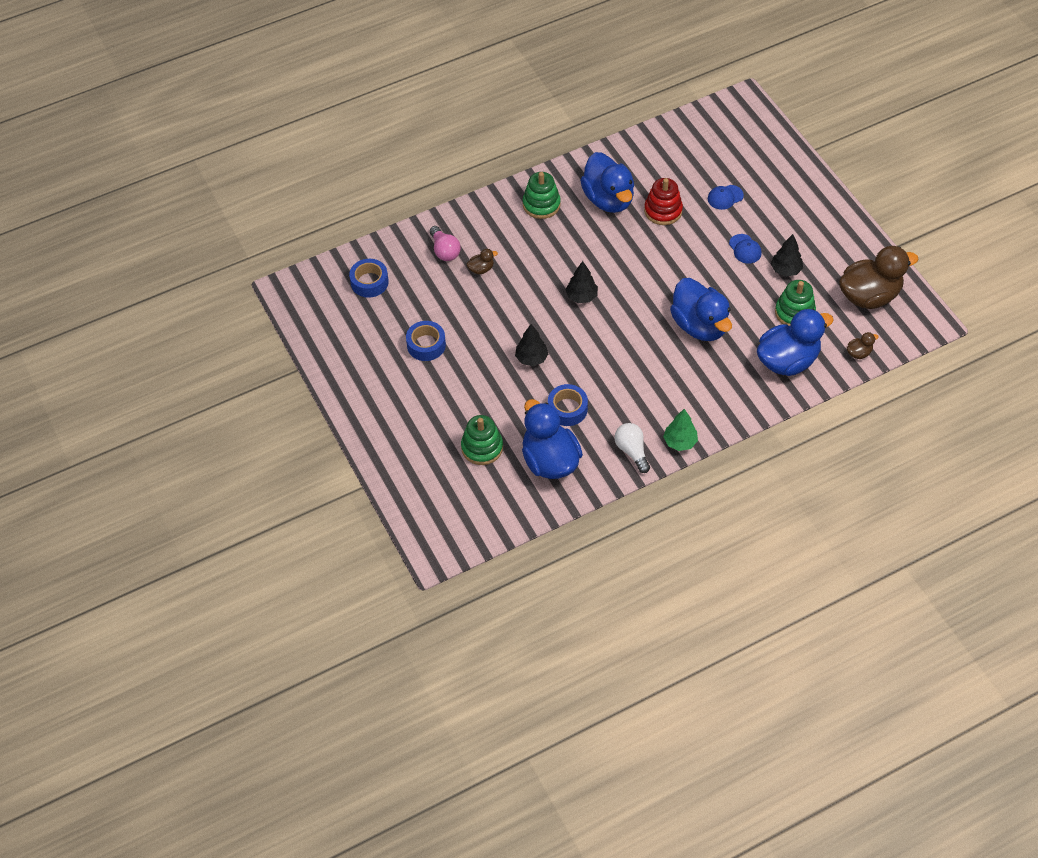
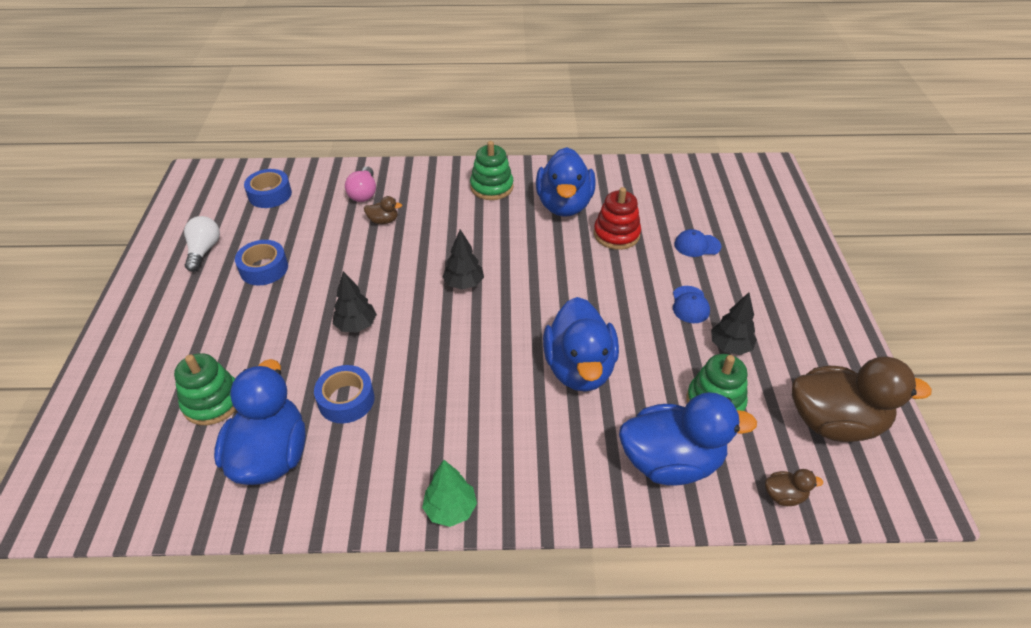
camera: 25 degrees right, 10 degrees down
white light bulb [614,423,650,473] -> white light bulb moved to [184,216,220,272]

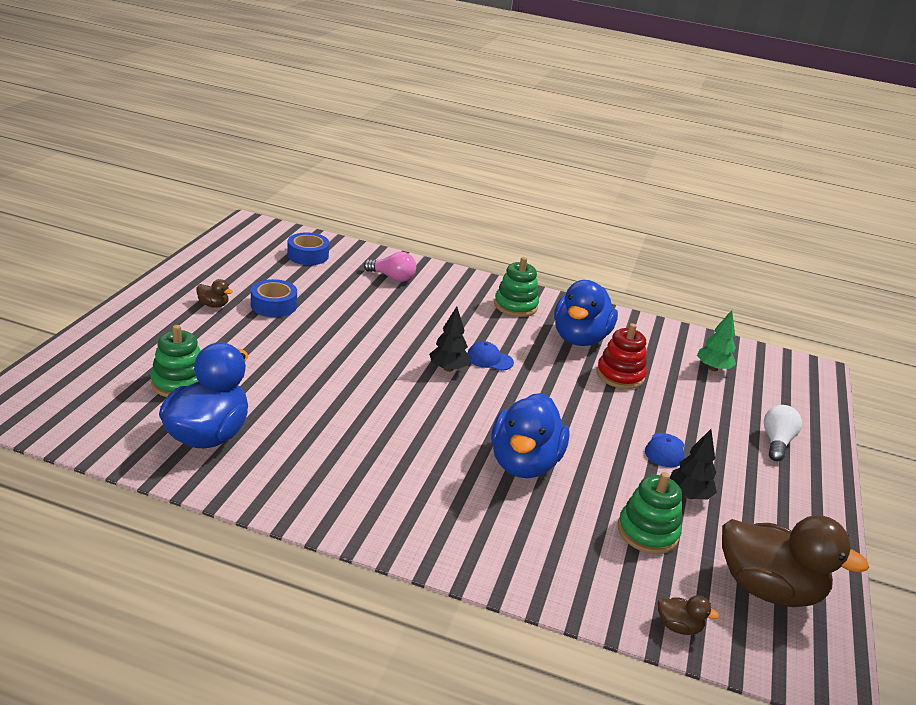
camera: 15 degrees right, 15 degrees down
white light bulb [184,216,220,272] -> white light bulb moved to [764,405,802,461]
blue tape [314,365,374,423] -> none
black tree [333,271,377,332] -> none
pink light bulb [345,166,376,202] -> pink light bulb turned 90 degrees counterclockwise [364,252,416,282]
brown duck [364,196,402,224] -> brown duck moved to [196,279,233,308]
green tree [422,460,477,527] -> green tree moved to [697,310,736,371]
blue duck [619,392,757,486] -> none
blue cap [674,229,721,257] -> blue cap moved to [467,341,514,371]

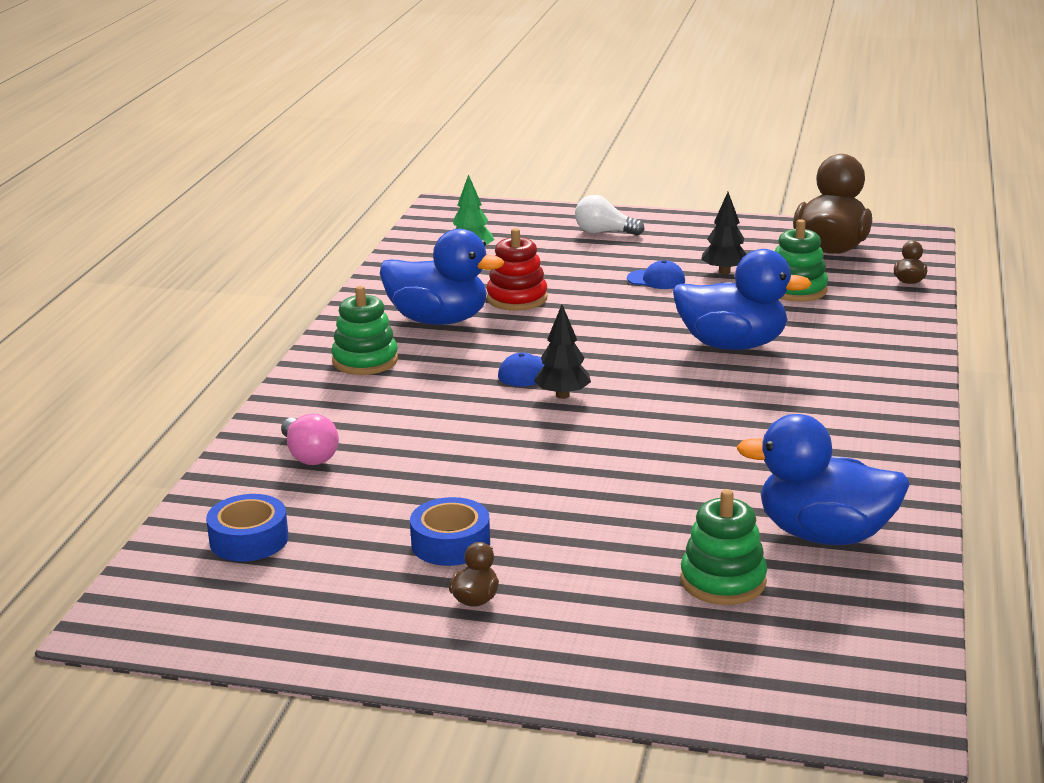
camera: 90 degrees left, 5 degrees down
pink light bulb [364,252,416,282] -> pink light bulb turned 135 degrees clockwise [281,414,339,465]

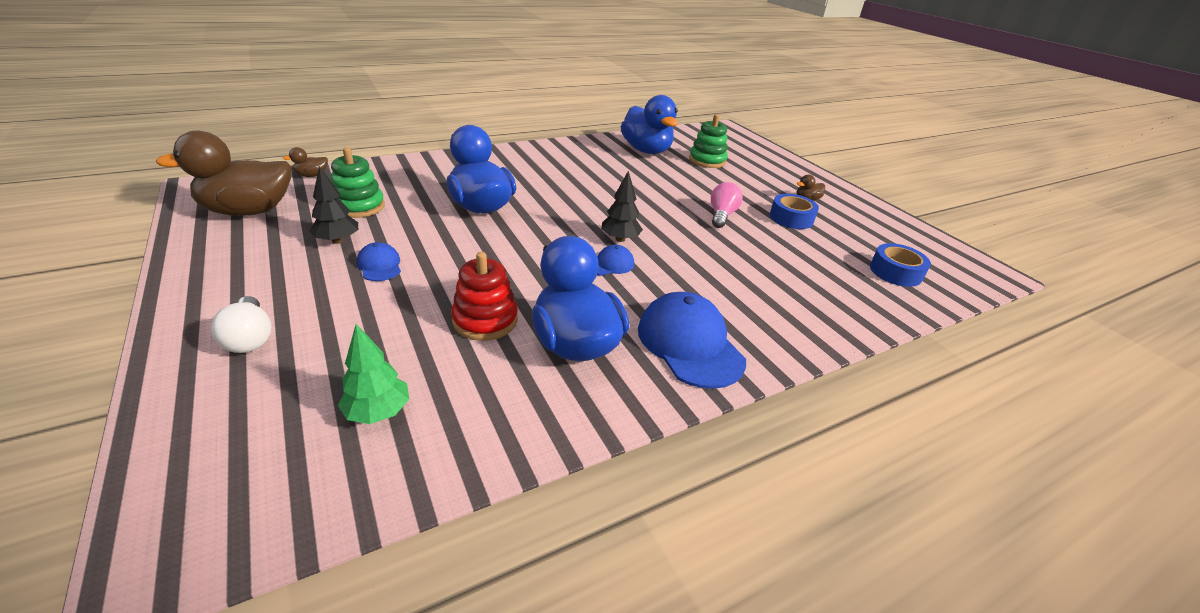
camera: 135 degrees left, 10 degrees up
pink light bulb [281,414,339,465] -> pink light bulb moved to [711,182,743,228]
green stacking toy [331,286,398,375] -> blue cap [638,292,746,389]

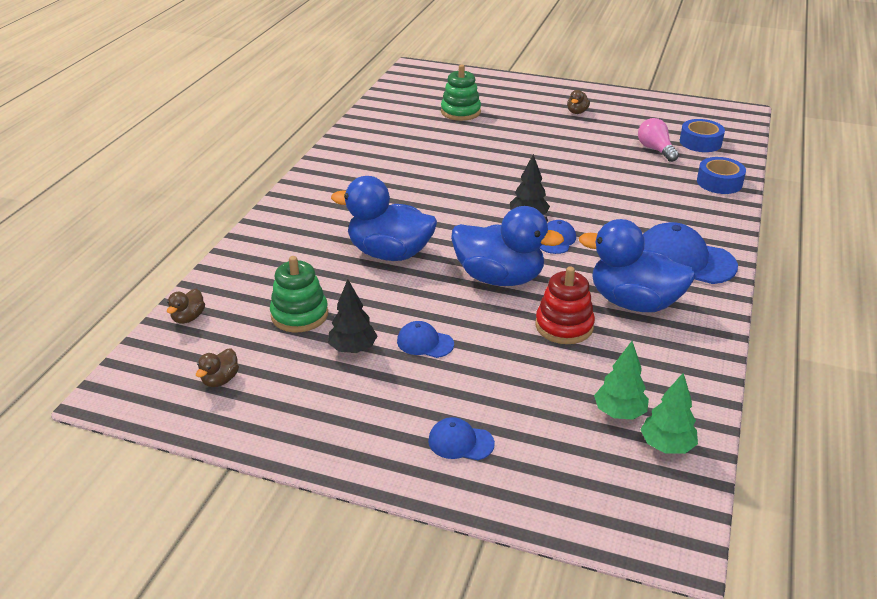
camera: 40 degrees left, 0 degrees up
brown duck [156,131,292,216] -> brown duck [196,348,239,387], size x0.41
white light bulb [211,296,272,353] -> blue cap [428,417,495,460]
blue duck [621,95,678,154] -> blue duck moved to [451,206,564,286]
pink light bulb [711,182,743,228] -> pink light bulb moved to [638,118,679,162]
blue tape [770,194,819,229] -> blue tape moved to [697,157,746,194]
none -> green tree [640,373,698,454]

